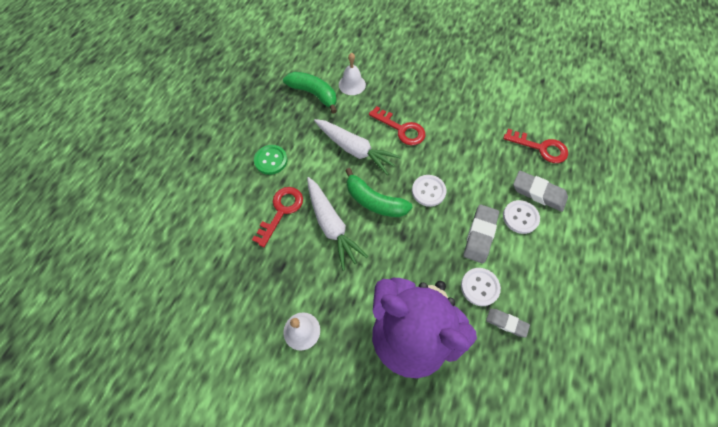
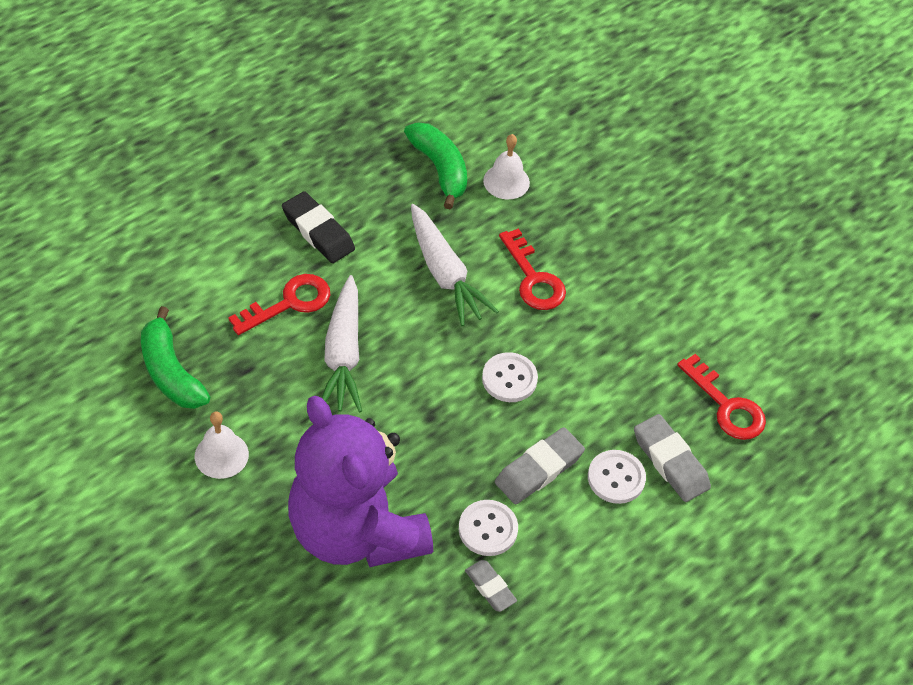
camera: 25 degrees right, 10 degrees down
green button [254,145,287,175] -> black eraser [282,191,355,263]
green banana [345,168,412,217] -> green banana moved to [141,306,210,409]

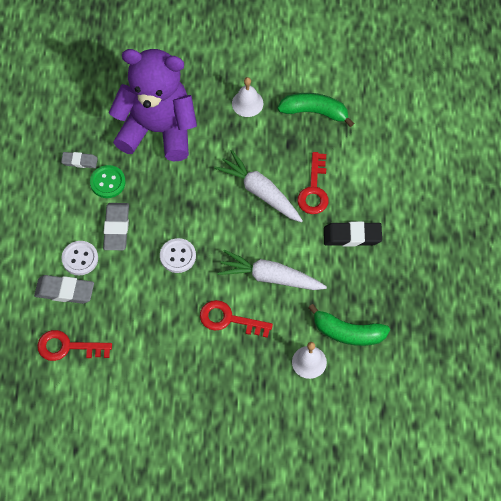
camera: 135 degrees right, 10 degrees up
white button [459,500,518,556] -> green button [90,165,126,198]

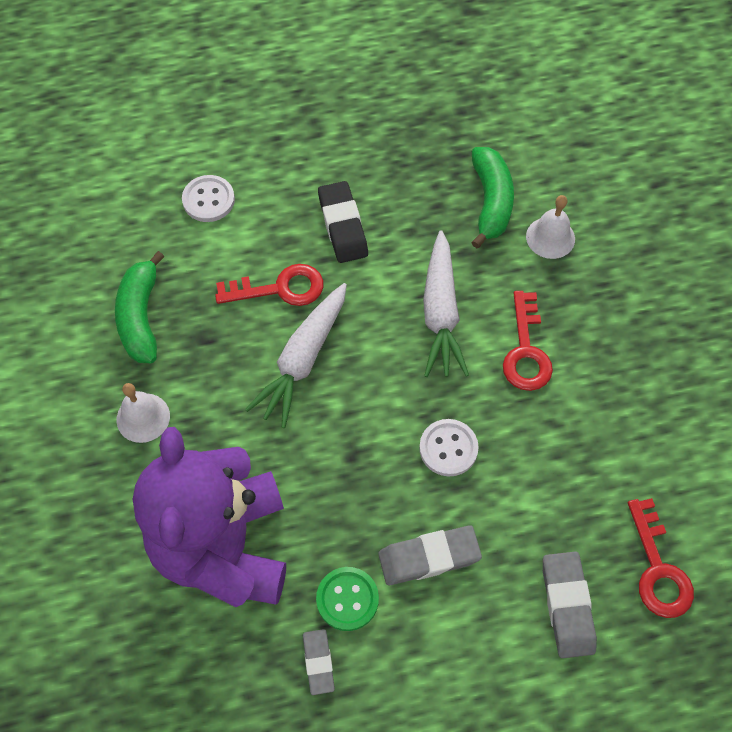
camera: 105 degrees left, 0 degrees up
white button [61,241,98,276] -> white button moved to [182,175,235,222]

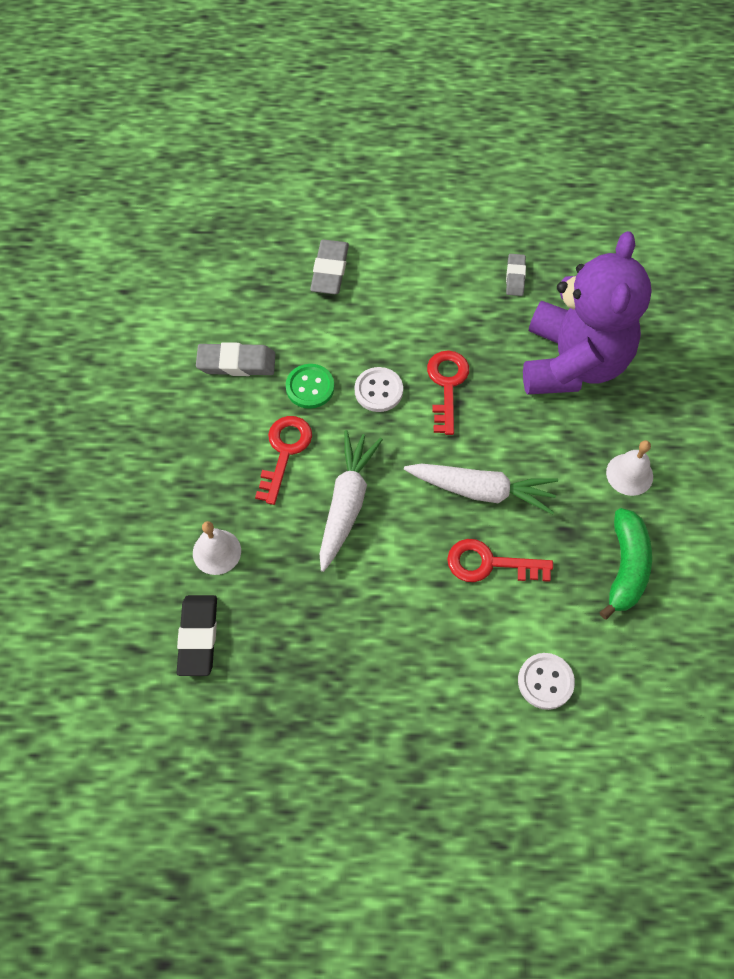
camera: 165 degrees left, 0 degrees up
white carrot [245,283,347,428] -> white carrot turned 60 degrees clockwise [404,463,558,515]
green button [316,567,379,631] -> green button moved to [286,364,334,409]
black eraser [318,181,368,263] -> black eraser moved to [177,595,217,676]
grey eraser [378,525,482,585] -> grey eraser moved to [196,342,275,376]
green banana [471,147,514,248] -> none
red key [628,498,694,618] -> red key moved to [427,350,469,435]

